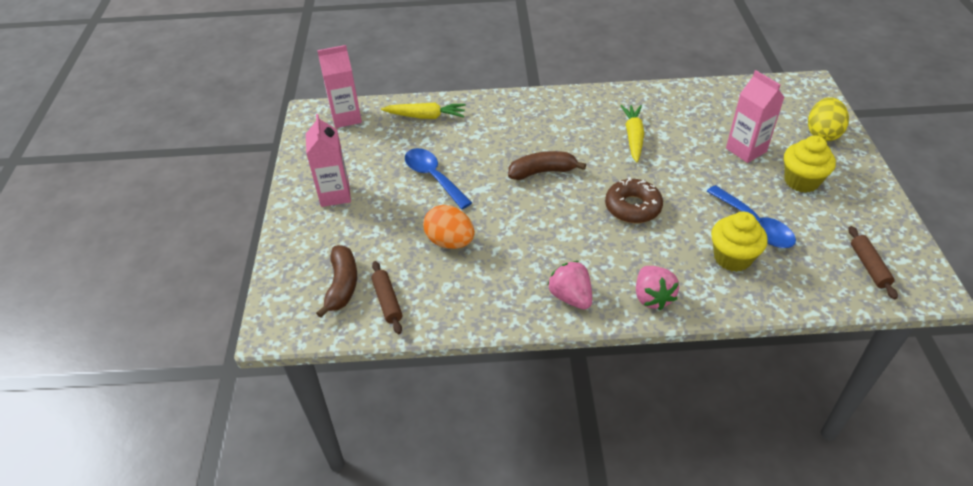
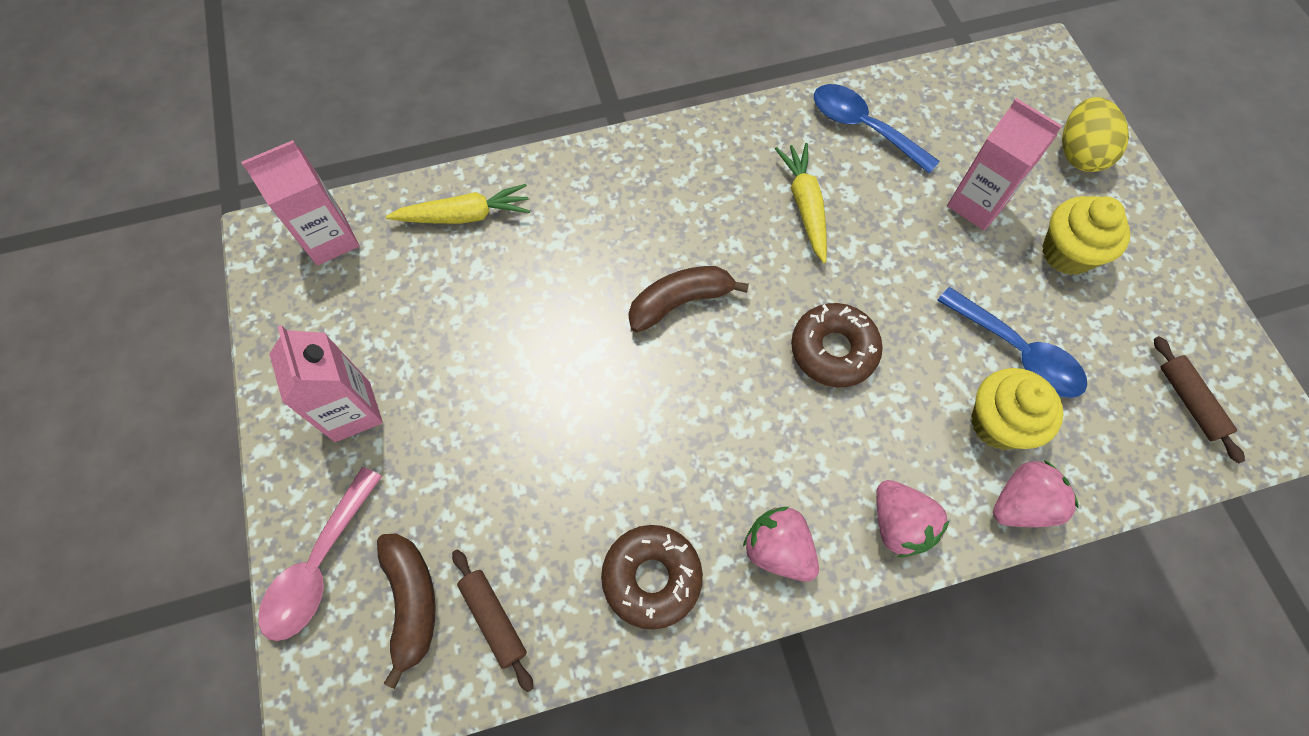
camera: 15 degrees left, 20 degrees up
blue spoon [405,148,472,209] -> blue spoon moved to [814,84,940,174]
orange egg [423,205,475,249] -> none
none -> pink spoon [258,467,382,641]
none -> brown donut [601,525,703,630]
none -> pink strawberry [993,460,1079,527]

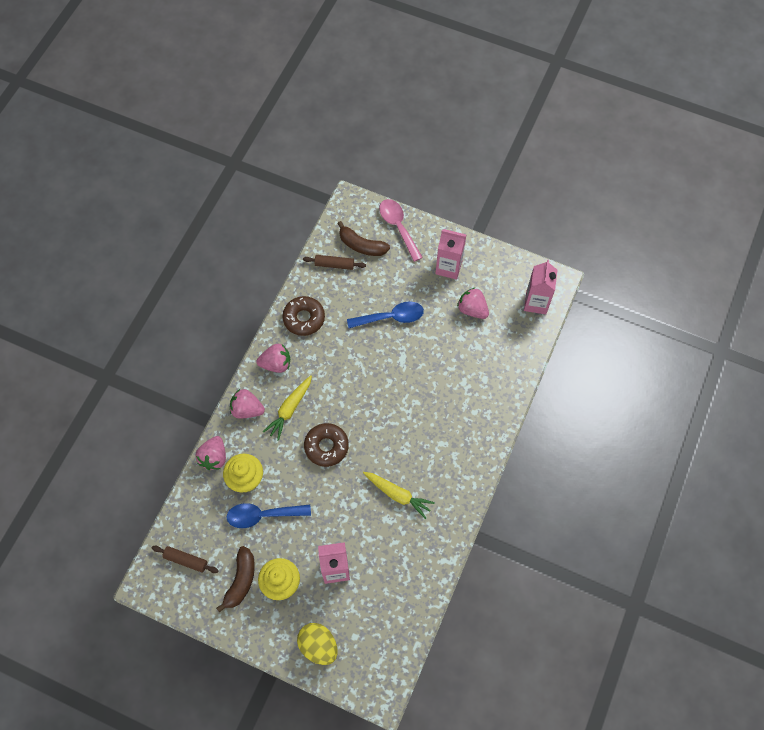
camera: 130 degrees right, 0 degrees up
yellow carrot [386,184,530,224] -> yellow carrot moved to [263,375,312,440]
brown banana [628,266,749,332] -> brown banana moved to [216,546,255,613]
blue spoon [814,84,940,174] -> blue spoon moved to [347,301,424,328]
none -> pink strawberry [457,287,489,319]

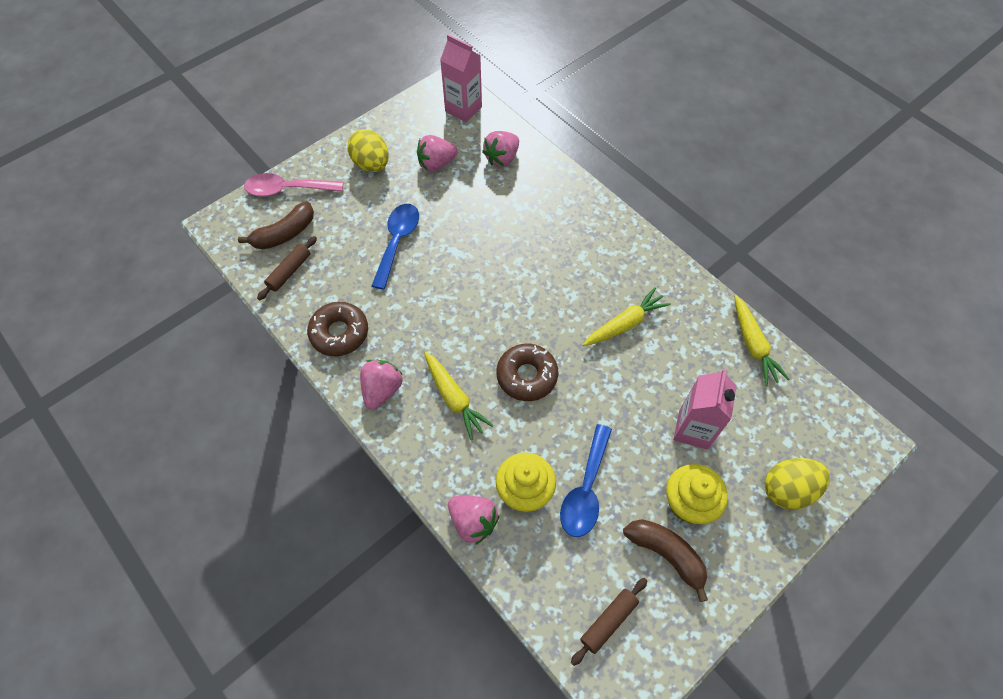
camera: 65 degrees left, 5 degrees down
pink strawberry [230,389,265,419] -> pink strawberry moved to [482,131,519,167]
pink carton [435,229,466,280] -> yellow egg [348,129,389,172]
none -> yellow carrot [734,295,790,386]

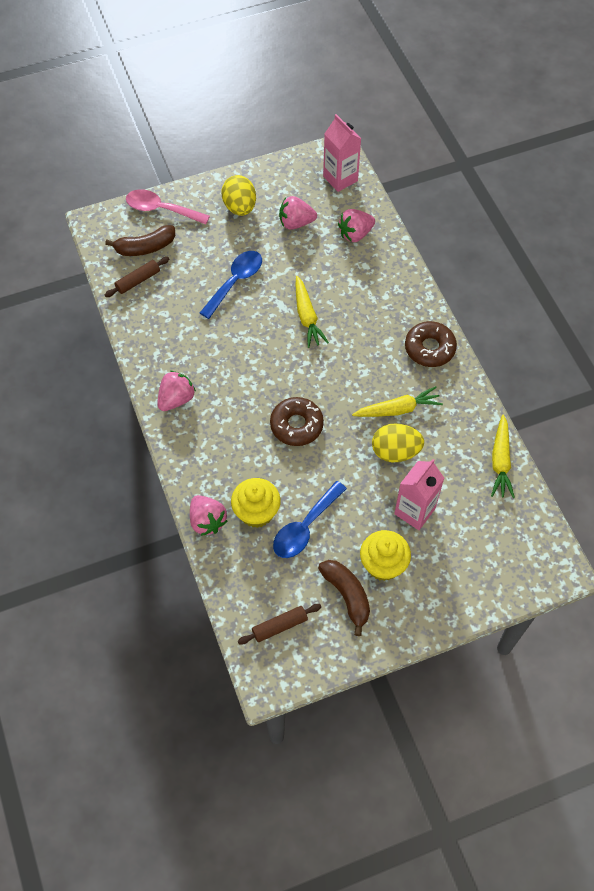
camera: 20 degrees right, 0 degrees up
brown donut [307,302,368,356] -> brown donut moved to [405,321,457,367]
yellow carrot [424,351,493,440] -> yellow carrot moved to [296,276,329,348]
yellow egg [765,458,830,510] -> yellow egg moved to [372,423,424,462]

